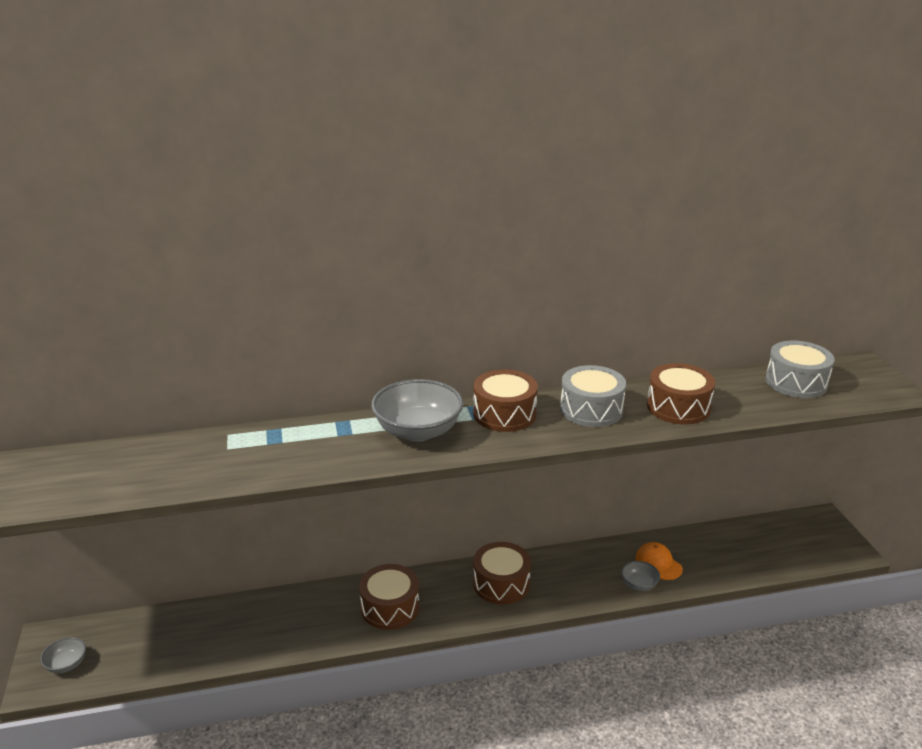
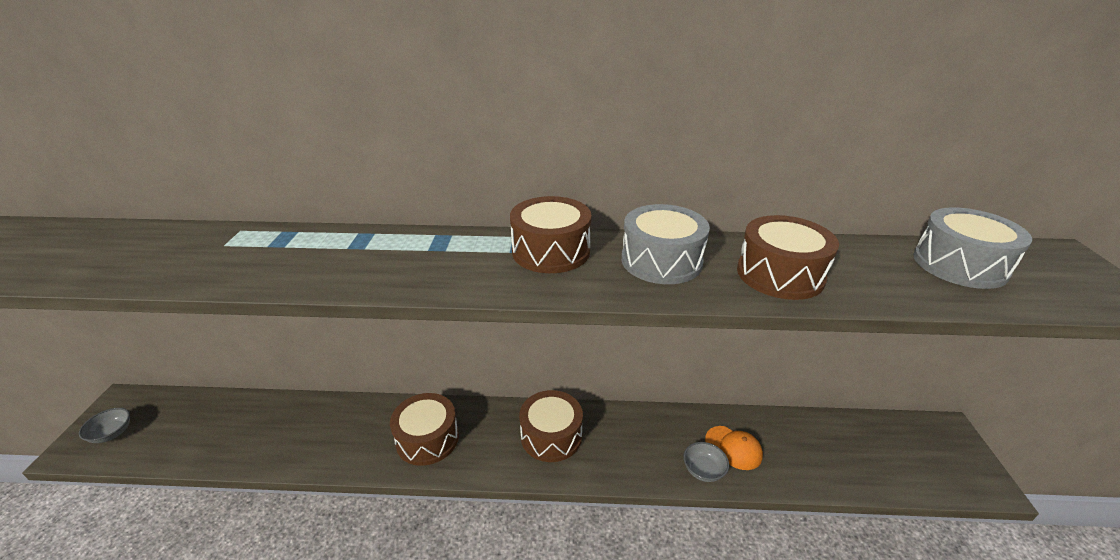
camera: 15 degrees right, 5 degrees up
grey bowl [371,379,463,442] -> none
orange cap [636,542,683,580] -> orange cap turned 150 degrees clockwise [705,426,763,470]

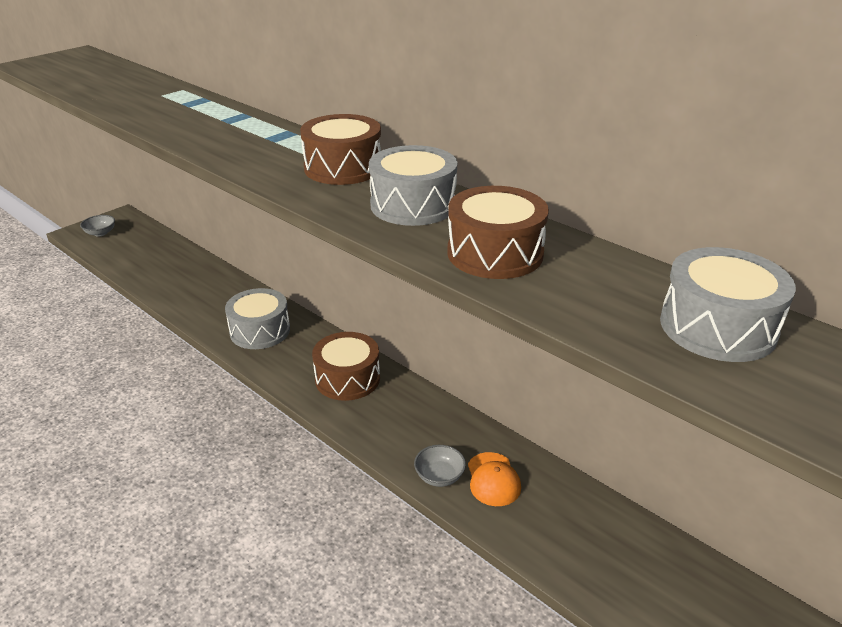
camera: 40 degrees right, 0 degrees up
brown drum [390,393,459,466] -> grey drum [225,288,290,349]

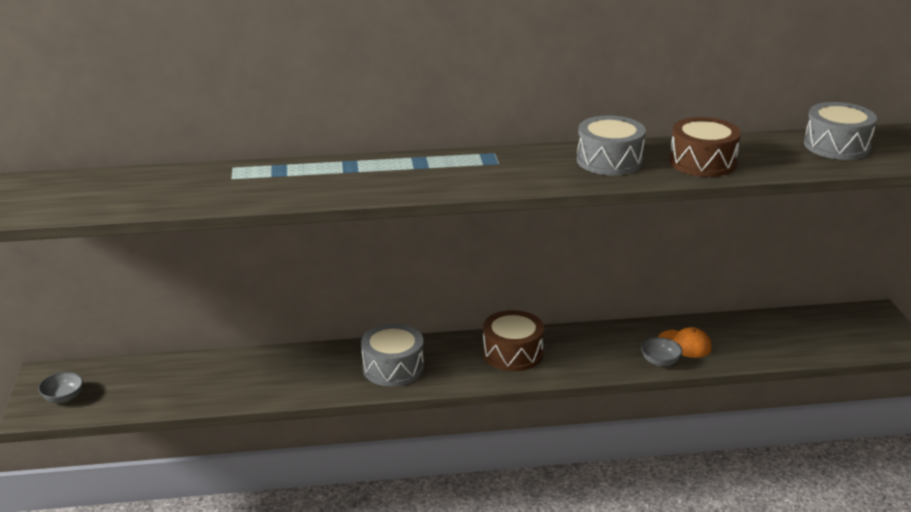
camera: 50 degrees left, 5 degrees down
brown drum [300,114,381,185] -> none

